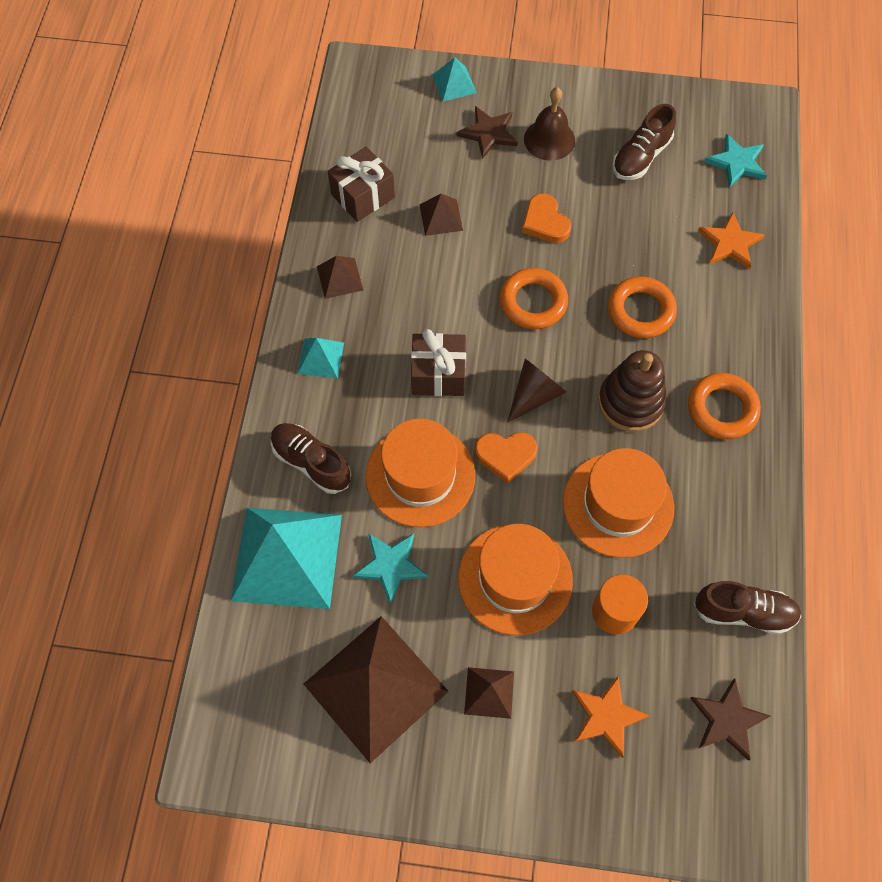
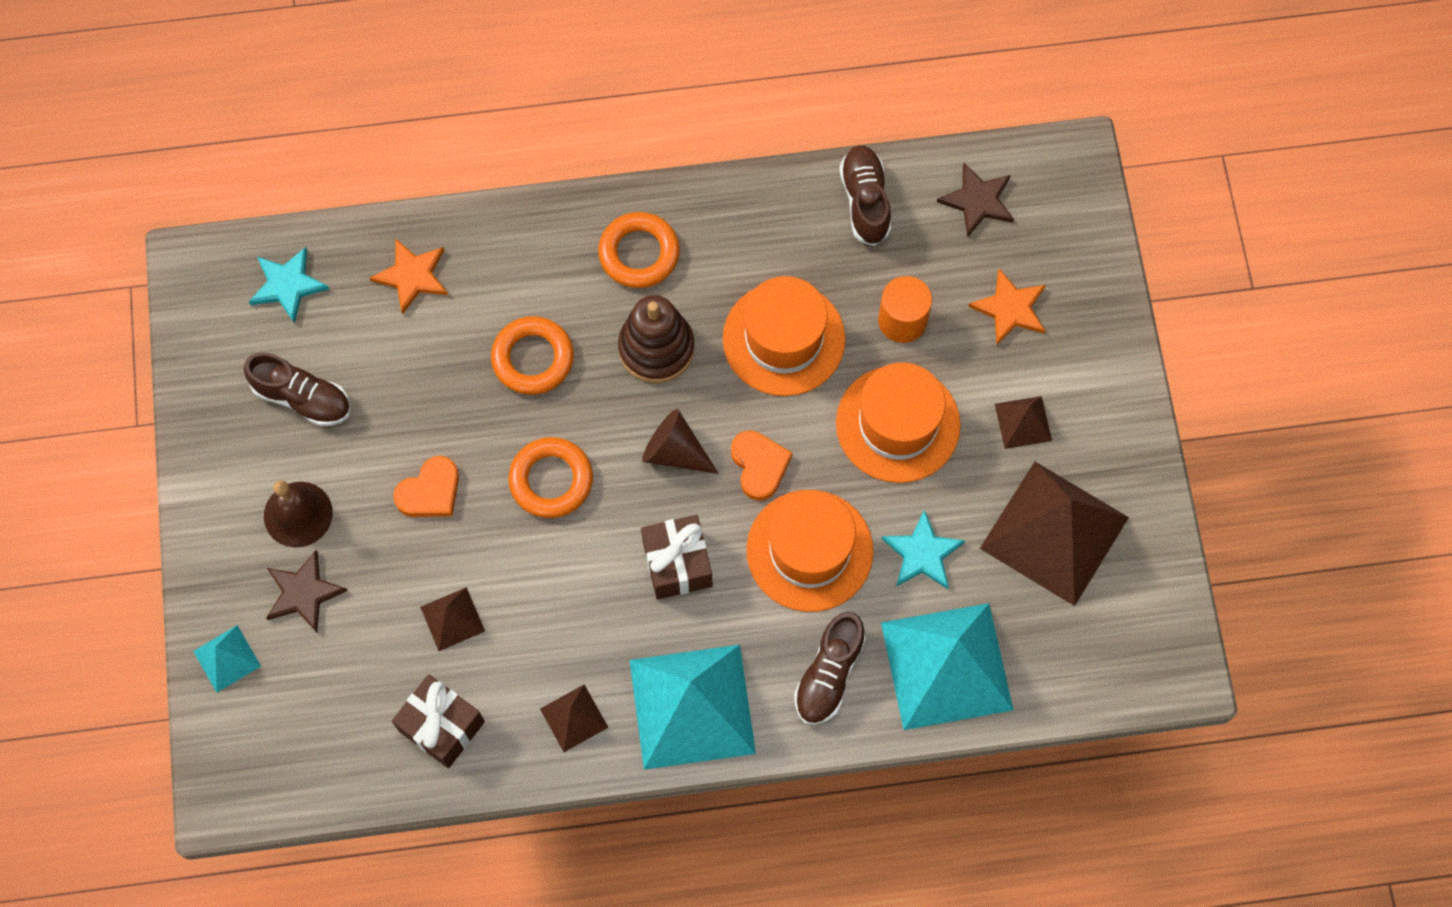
camera: 105 degrees left, 5 degrees up
turquoise pyramid [298,338,344,378] -> turquoise pyramid [630,645,756,770], size x2.22

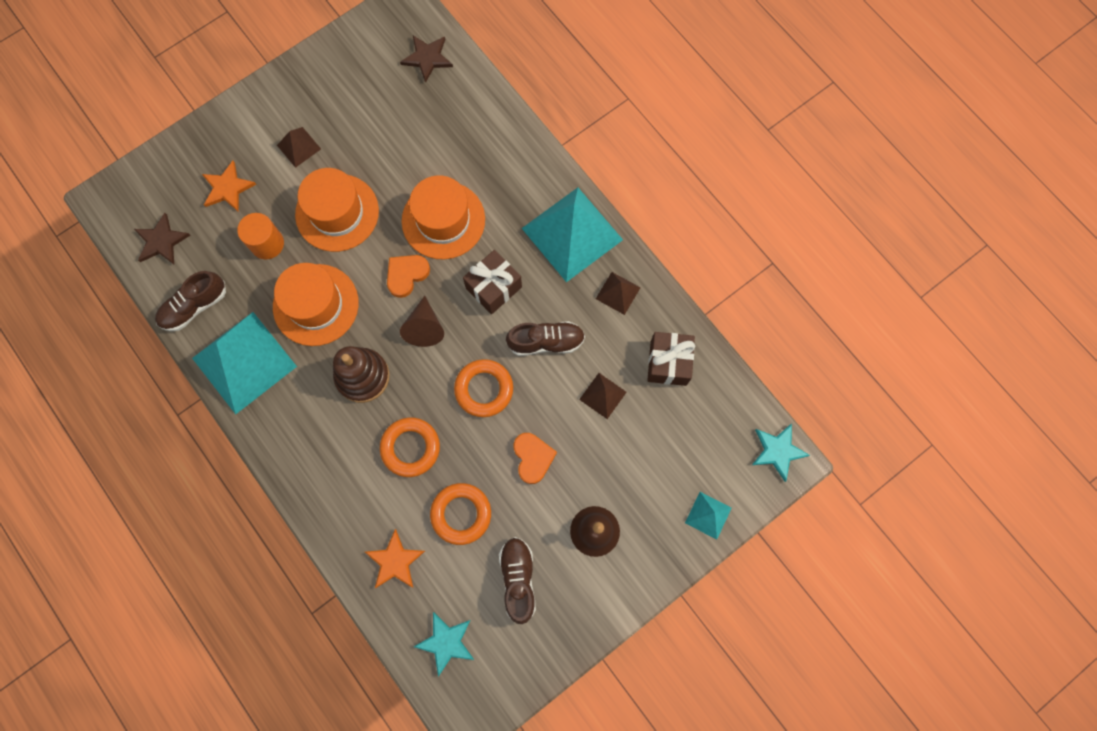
camera: 120 degrees left, 5 degrees up
brown star [266,550,348,632] -> brown star moved to [400,36,453,83]
orange heart [393,456,459,517] -> orange heart turned 60 degrees clockwise [513,433,557,484]
orange ring [598,212,680,288] -> orange ring moved to [430,483,491,545]
brown shoe [794,612,866,725] -> brown shoe moved to [506,321,585,356]
turquoise star [881,510,965,589] -> turquoise star moved to [752,424,810,482]
turquoise pyramid [881,603,1013,730] -> turquoise pyramid moved to [192,312,297,414]
brown pyramid [980,462,1129,606] -> none

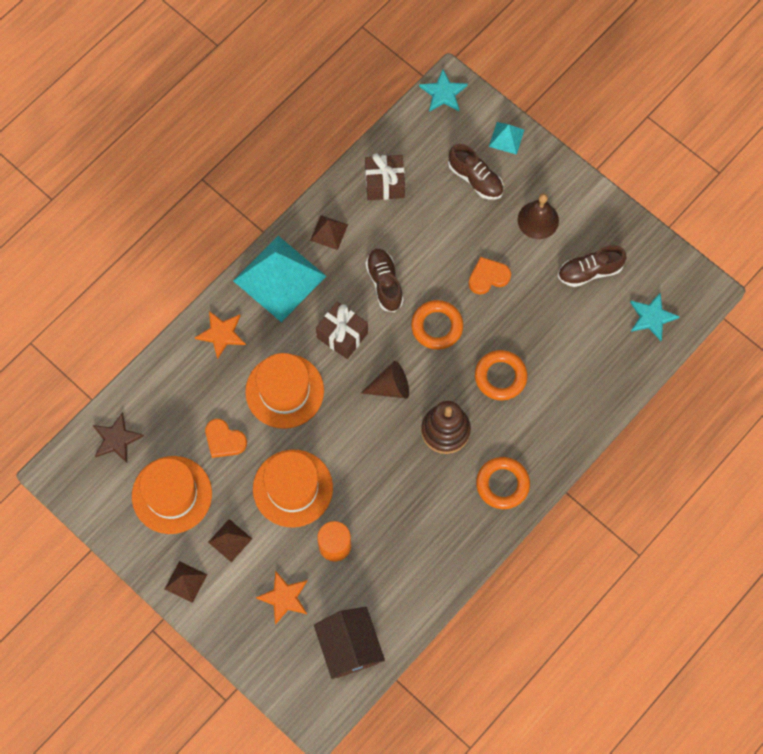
camera: 100 degrees left, 5 degrees down
brown star [134,213,190,264] -> brown house [314,607,385,679]
brown shoe [155,271,226,331] -> brown shoe moved to [448,144,503,200]
turquoise pyramid [192,312,297,414] -> none
orange hat [273,263,359,346] -> orange hat moved to [132,456,212,534]
orange star [365,529,425,588] -> orange star moved to [195,311,246,359]
orange heart [387,255,430,298] -> orange heart moved to [205,419,247,458]
orange ring [430,483,491,545] -> orange ring moved to [476,457,530,509]
brown pyramid [579,373,627,419] -> brown pyramid moved to [165,561,207,603]

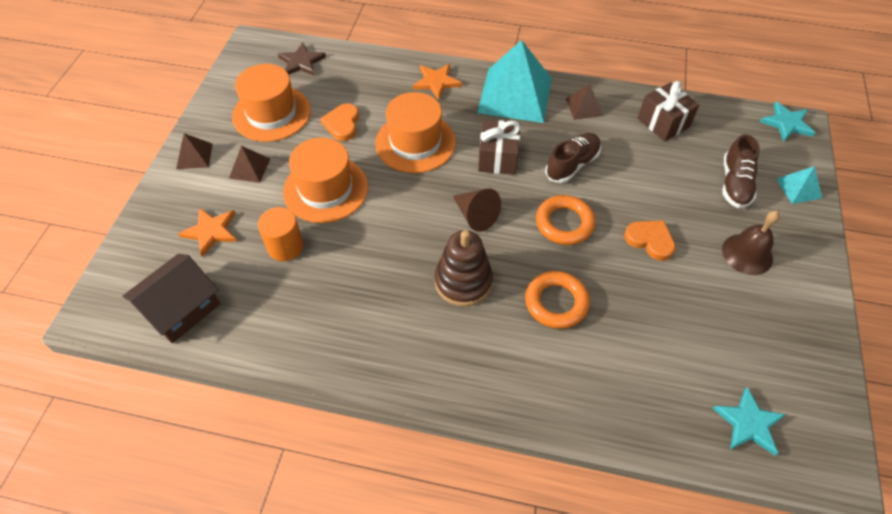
camera: 60 degrees right, 15 degrees down
orange ring [476,457,530,509] -> none
brown shoe [558,245,627,287] -> none

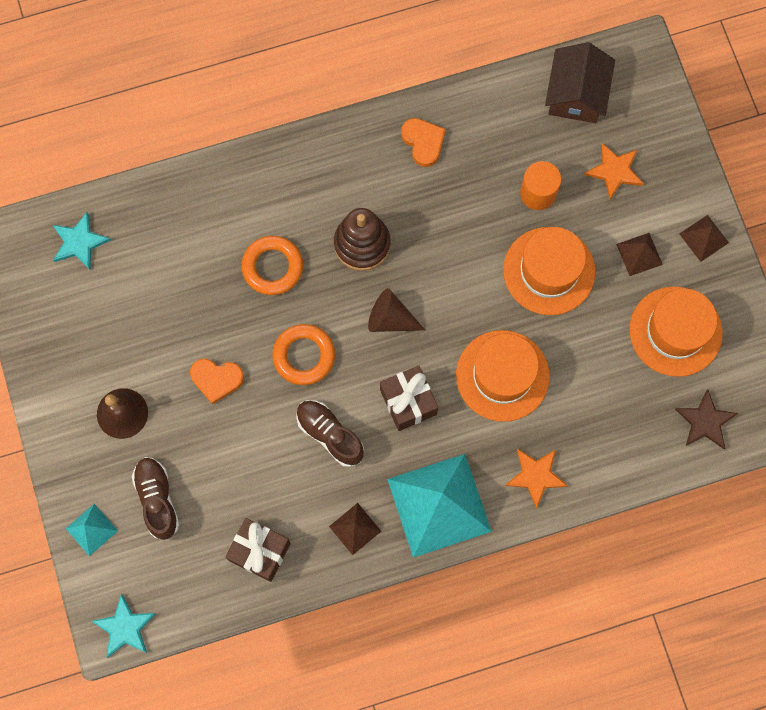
camera: 150 degrees right, 20 degrees up
orange heart [320,103,359,141] -> orange heart moved to [401,118,446,167]
brown shoe [545,133,601,183] -> brown shoe turned 120 degrees clockwise [296,400,364,467]

